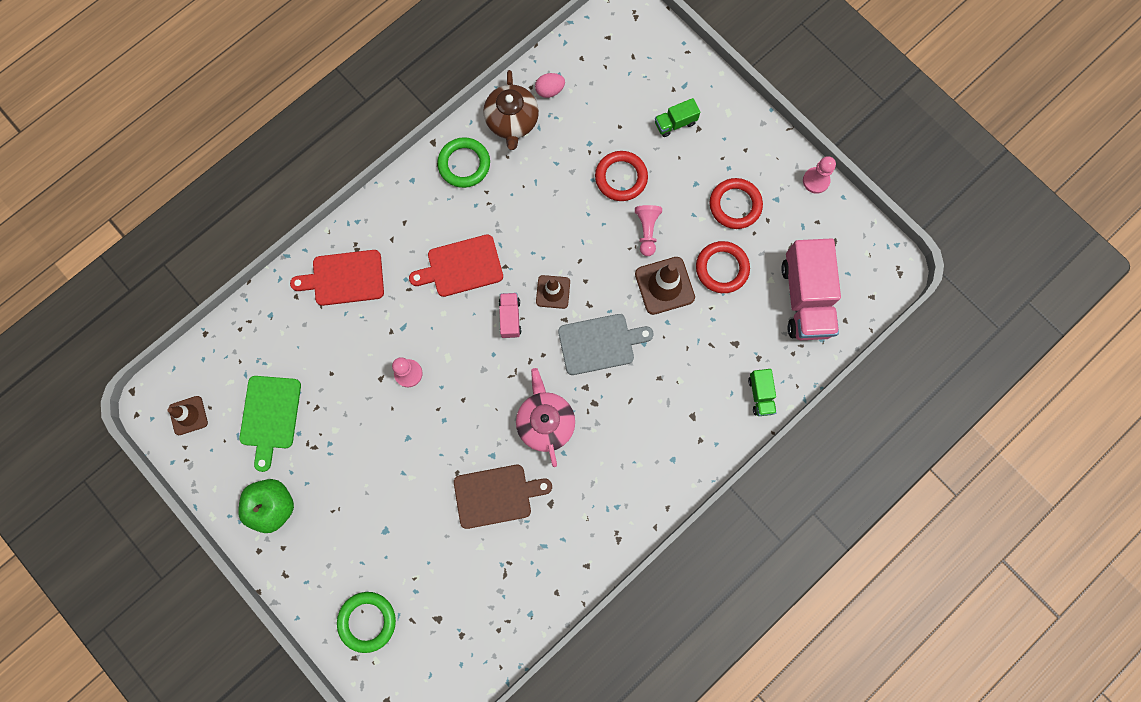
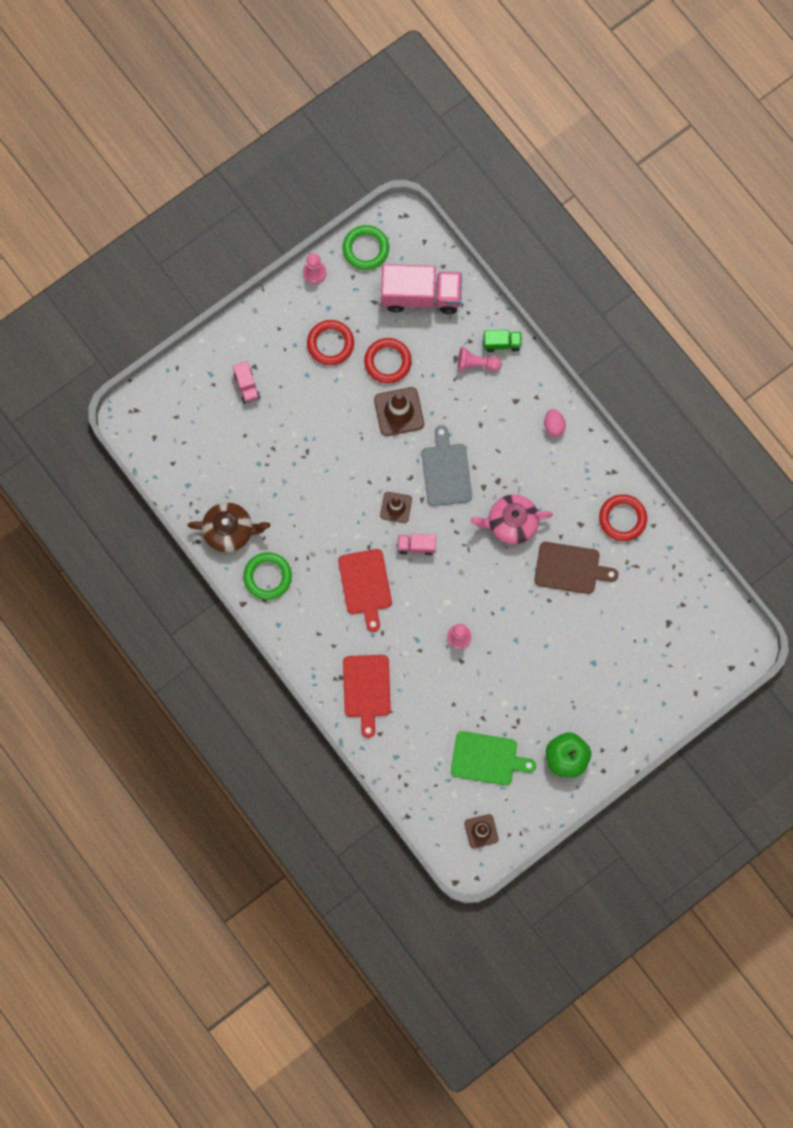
camera: 85 degrees left, 0 degrees up
green ring [337,592,396,653] -> green ring moved to [342,225,389,270]
brown cutting board [454,465,552,529] -> brown cutting board turned 105 degrees clockwise [534,542,618,594]
pink egg [535,73,565,98] -> pink egg moved to [544,409,566,437]
red ring [595,151,648,201] -> red ring moved to [599,494,647,541]
pink pawn [635,205,662,256] -> pink pawn moved to [457,347,502,371]
green truck [655,98,700,137] -> pink truck [233,361,260,404]

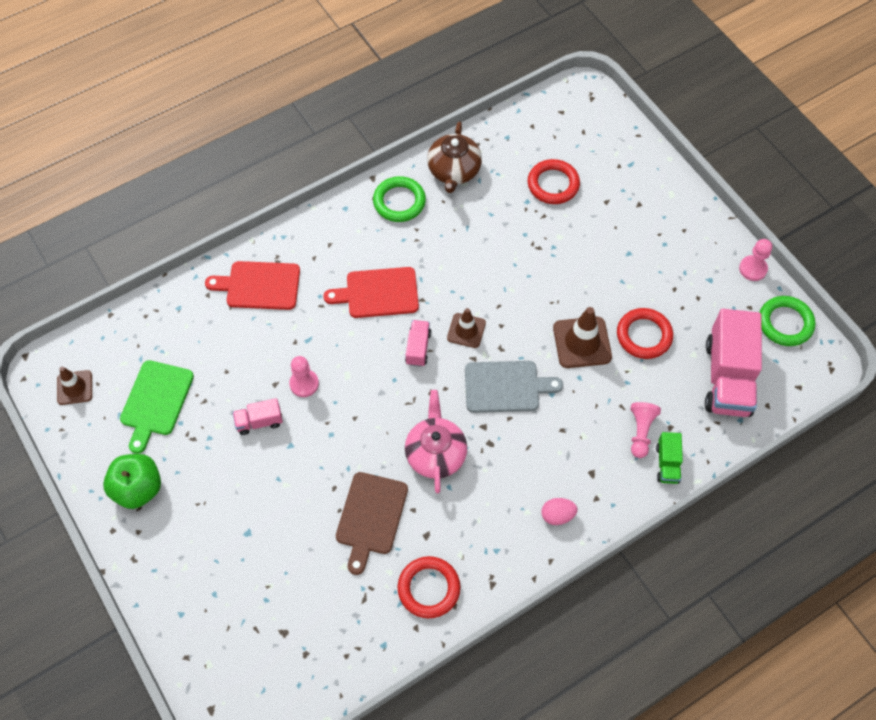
camera: 95 degrees right, 15 degrees down
pink truck [233,361,260,404] -> pink truck moved to [233,398,283,435]
red ring [307,320,354,365] -> red ring moved to [528,159,580,204]

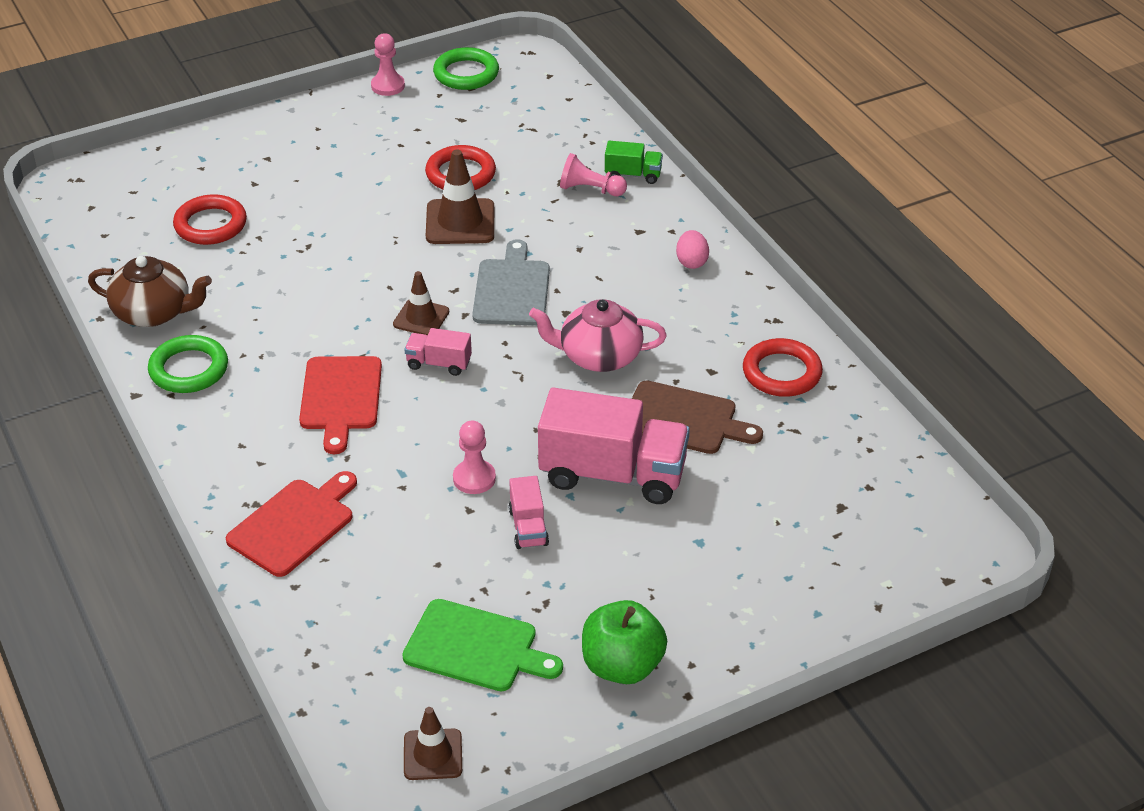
camera: 85 degrees left, 20 degrees down
red cutting board [205,261,300,310] -> red cutting board turned 150 degrees counterclockwise [226,471,357,577]
pink truck [705,309,762,417] -> pink truck moved to [538,387,690,504]

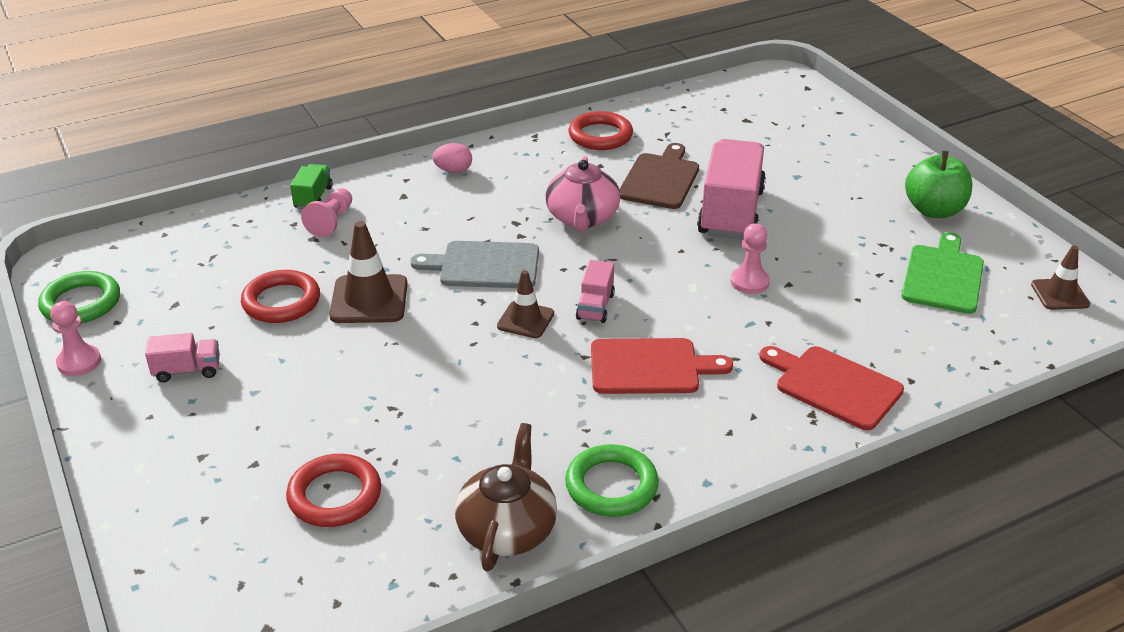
camera: 90 degrees left, 5 degrees down
pink truck [509,476,549,549] -> pink truck moved to [145,333,220,382]

